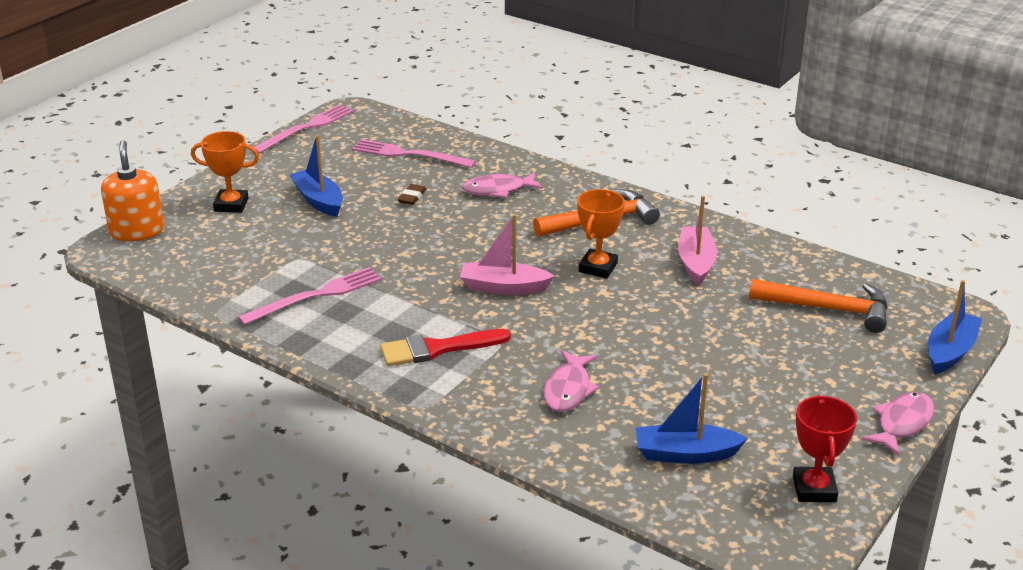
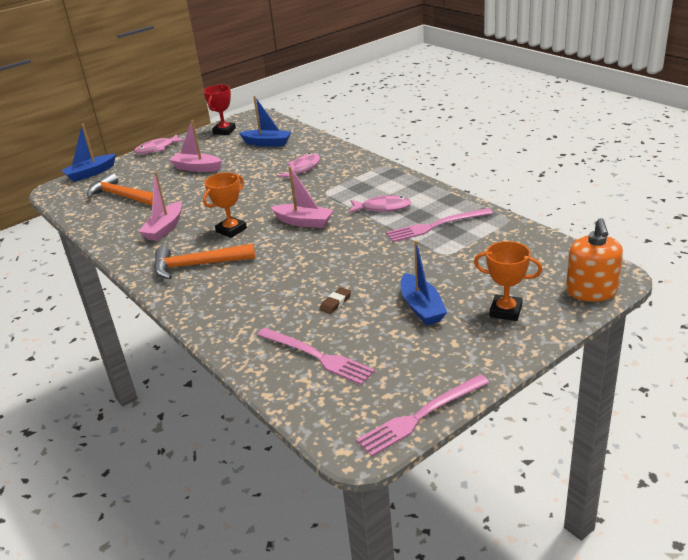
camera: 160 degrees left, 0 degrees up
red brush [380,329,511,366] -> none
pink fish [462,172,543,198] -> pink fish moved to [349,195,411,213]
none -> pink boat [169,120,222,172]

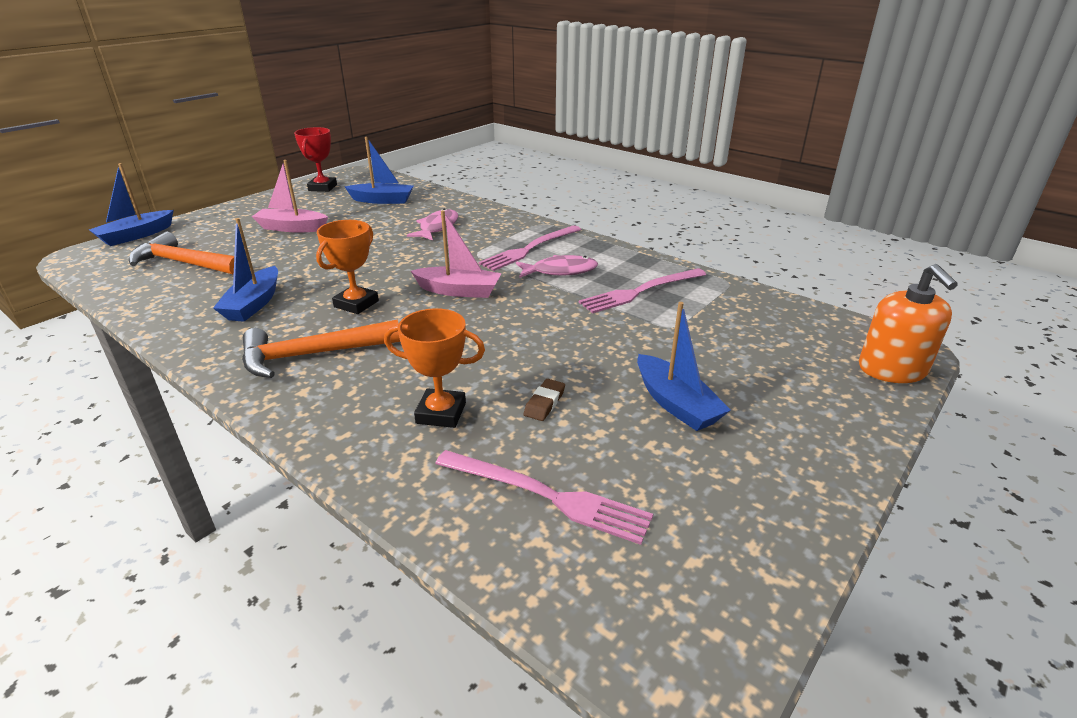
camera: 15 degrees left, 0 degrees up
pink fish [134,134,185,154] -> none
pink boat [139,171,182,241] -> blue boat [213,218,278,322]
pink fork [356,374,489,457] -> pink fork moved to [479,225,581,271]
orange trophy [474,241,543,321] -> orange trophy moved to [384,308,485,428]

